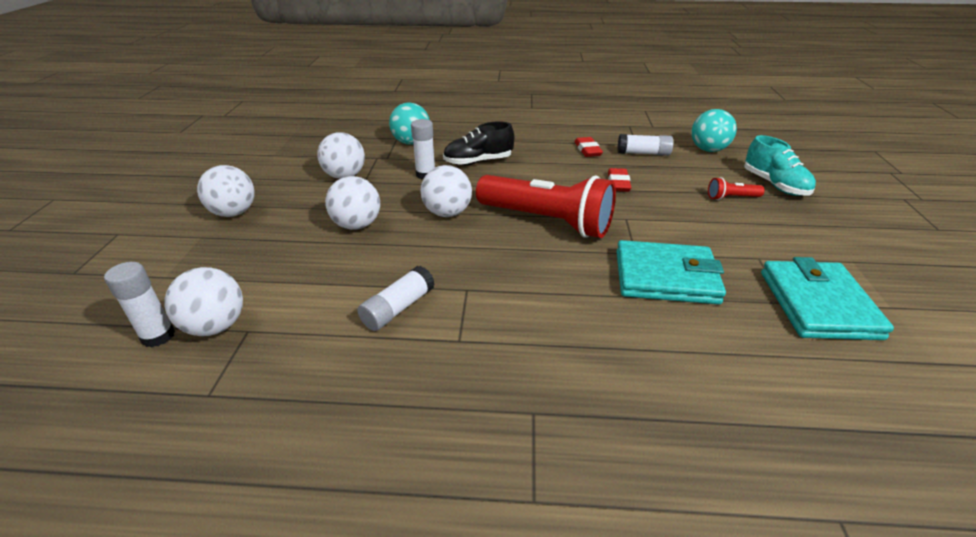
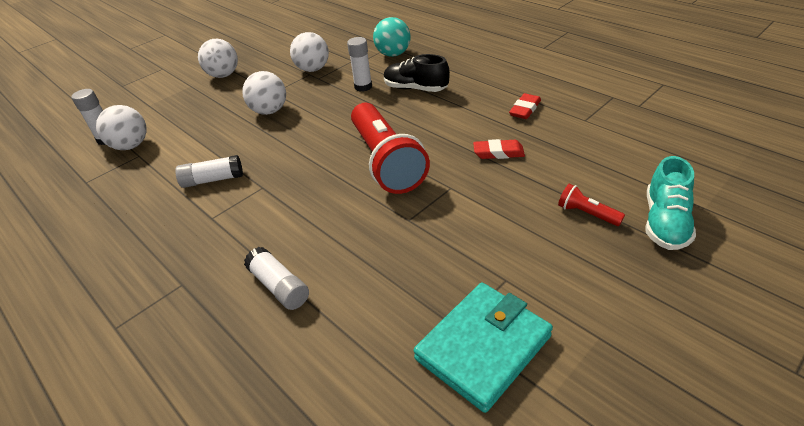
camera: 45 degrees right, 5 degrees up
white ball [420,165,472,217] -> none
red eraser [608,168,631,192] -> red eraser turned 45 degrees clockwise [473,139,525,159]
turquoise wallet [616,240,726,305] -> none
white glue stick [618,134,674,156] -> white glue stick moved to [244,247,309,310]
turquoise ball [691,109,737,152] -> none

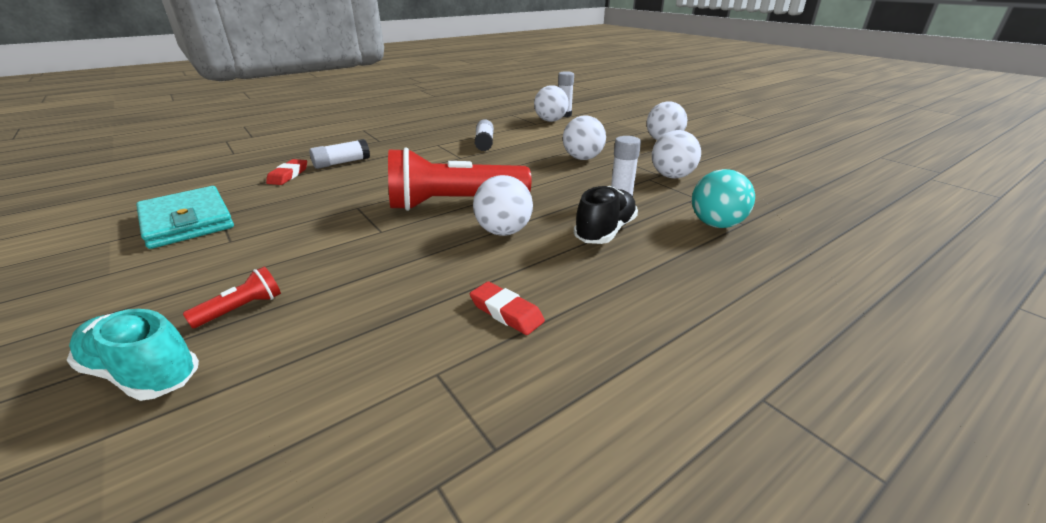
camera: 95 degrees right, 10 degrees down
red eraser [473,139,525,159] -> red eraser moved to [266,159,307,185]
none -> white ball [473,175,533,236]

